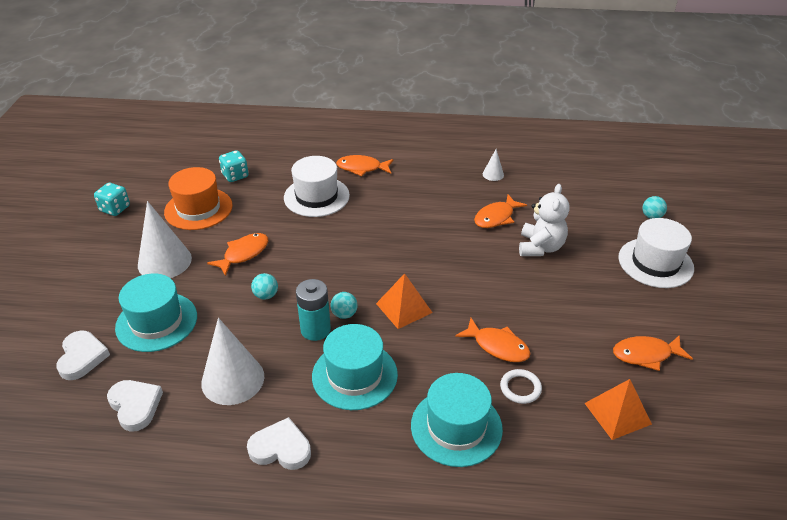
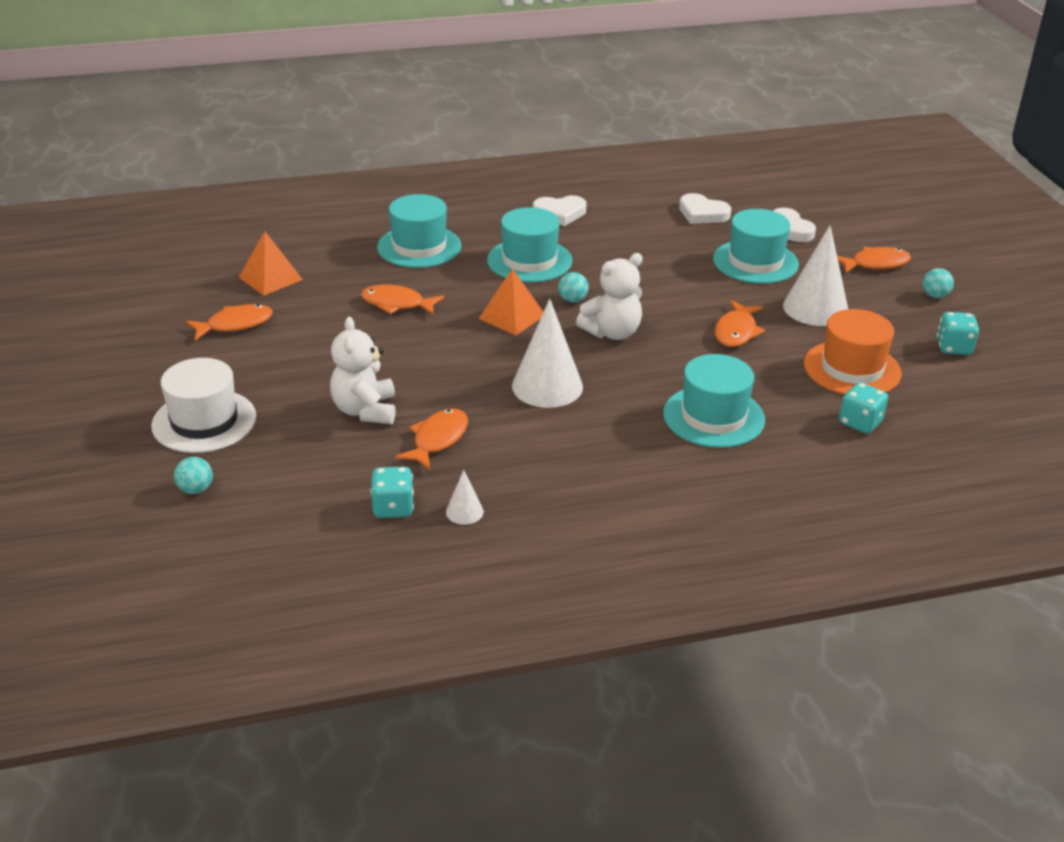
camera: 160 degrees right, 5 degrees down
white cone [201,318,264,405] -> white cone moved to [512,299,583,408]
turquoise ball [251,273,278,300] -> turquoise ball moved to [922,268,954,298]
white hat [284,156,350,217] -> turquoise hat [663,354,765,448]
turquoise battery [296,279,331,341] -> none
orange fish [336,155,394,176] -> orange fish moved to [837,246,911,273]
white ring [500,369,542,404] -> none
none -> turquoise dice [370,467,414,518]
none -> white teddy bear [576,253,643,340]

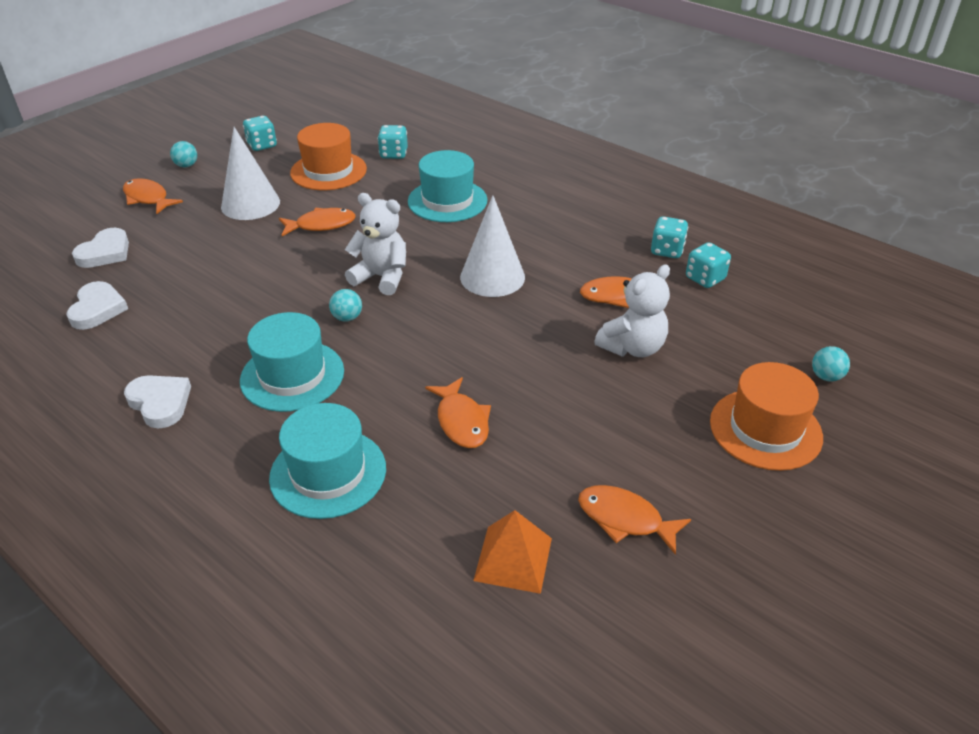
camera: 125 degrees left, 5 degrees up
white hat [151,358,257,453] -> orange hat [710,362,823,471]
white cone [446,470,484,525] -> turquoise dice [651,216,688,258]
orange pyramid [479,268,543,335] -> none
turquoise hat [713,209,799,284] -> none

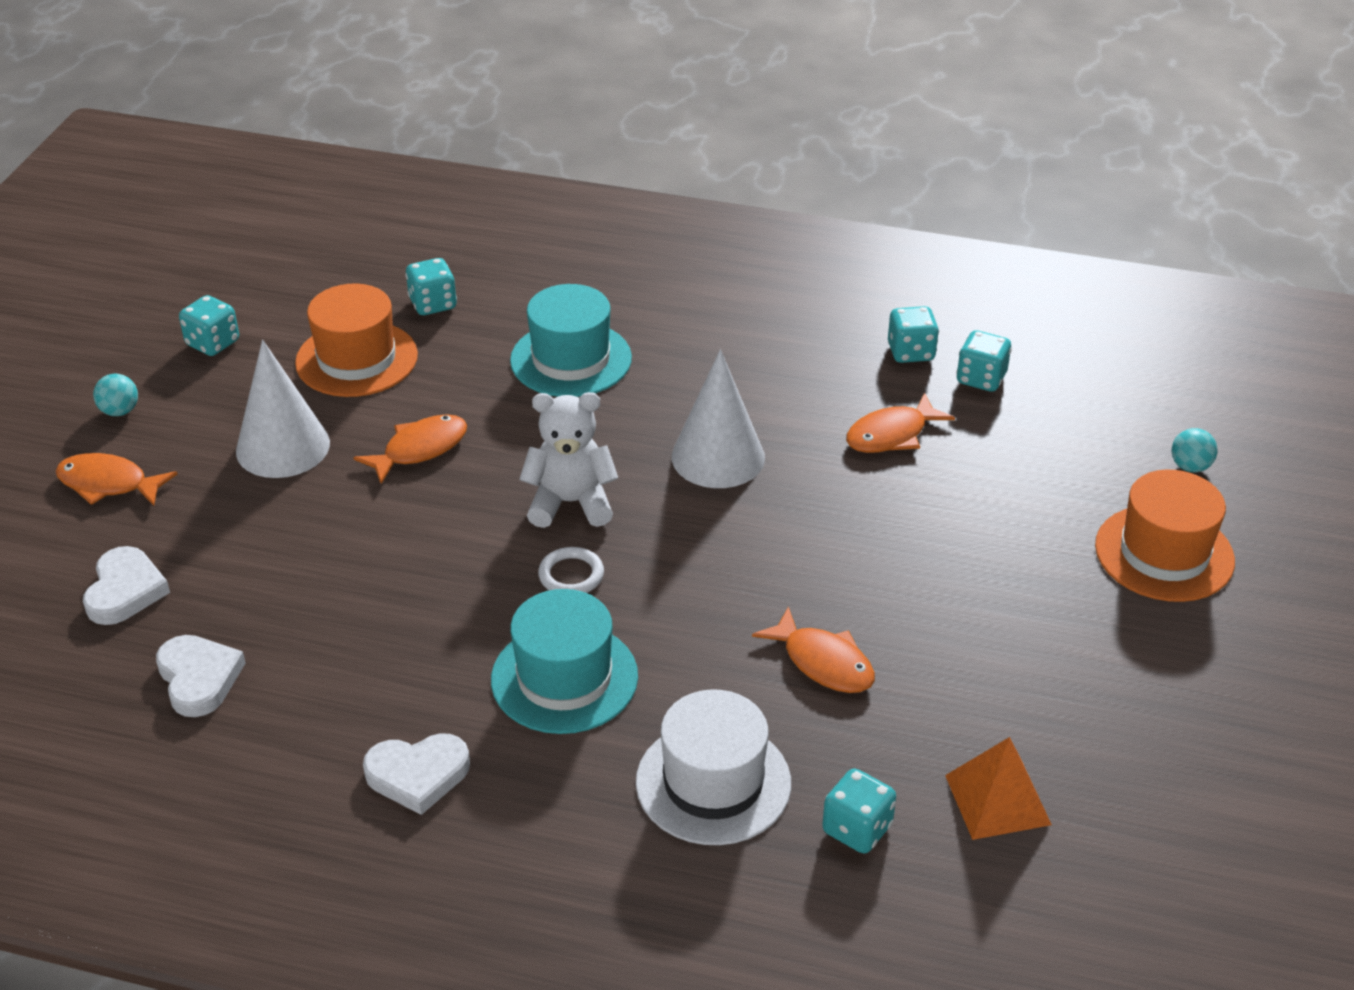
camera: 25 degrees left, 0 degrees up
white heart [124,375,191,429] -> white heart turned 150 degrees clockwise [363,733,470,815]
turquoise hat [269,403,386,519] -> white hat [636,689,791,845]
turquoise ball [329,289,362,322] -> white ring [538,547,604,593]
orange fish [578,485,691,555] -> none
white teddy bear [594,264,670,357] -> none
none -> turquoise dice [822,768,896,854]

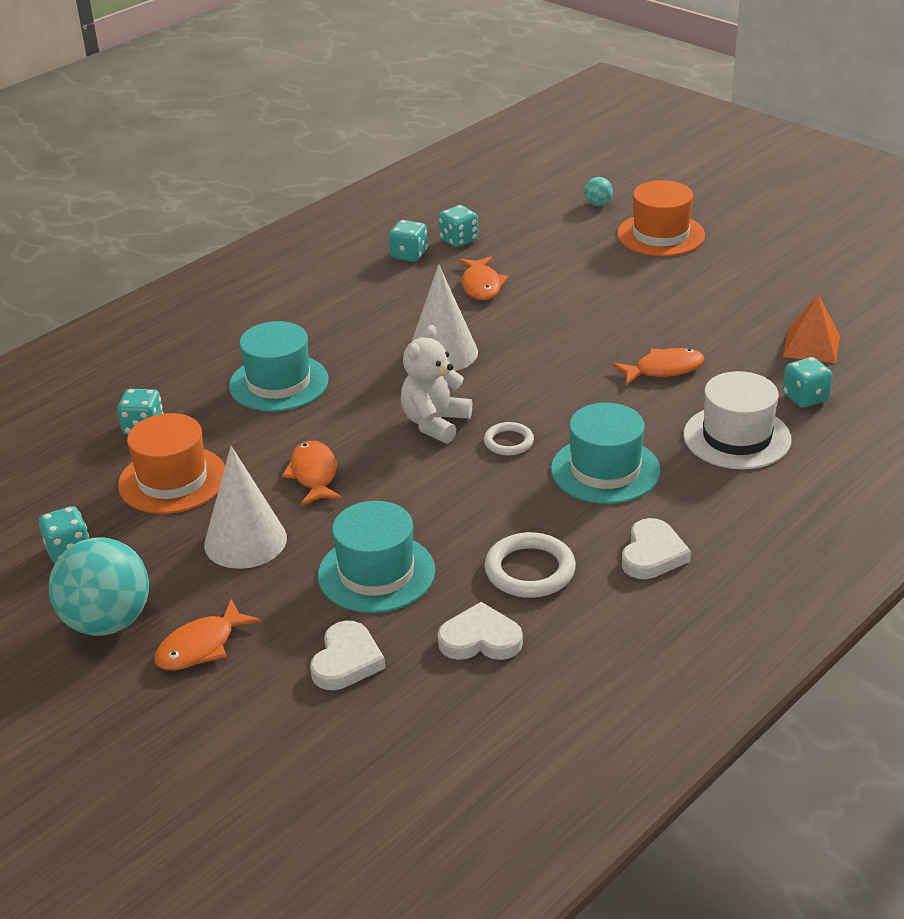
camera: 60 degrees left, 5 degrees down
white heart [83,546,170,625] -> white heart turned 75 degrees clockwise [310,621,385,690]
turquoise ball [93,374,138,416] -> turquoise ball [49,537,149,636], size x2.35
none -> turquoise hat [318,501,435,613]
none -> white ring [485,532,576,598]

